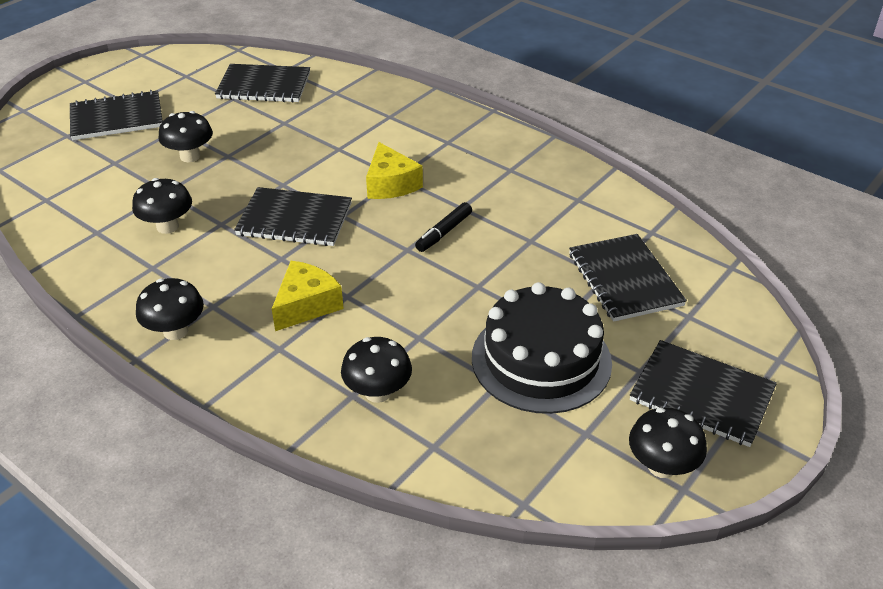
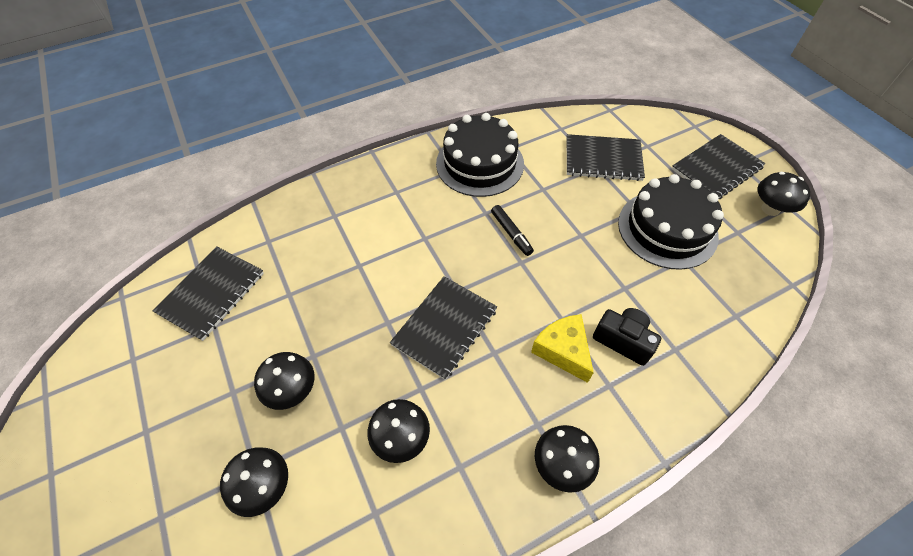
camera: 65 degrees left, 15 degrees up
black notebook [70,90,163,140] -> none
black mushroom [341,337,412,403] -> black mushroom moved to [220,448,288,517]
yellow cheese [366,142,423,199] -> none
none -> black cake [436,113,524,197]
none -> black camera [593,308,661,366]

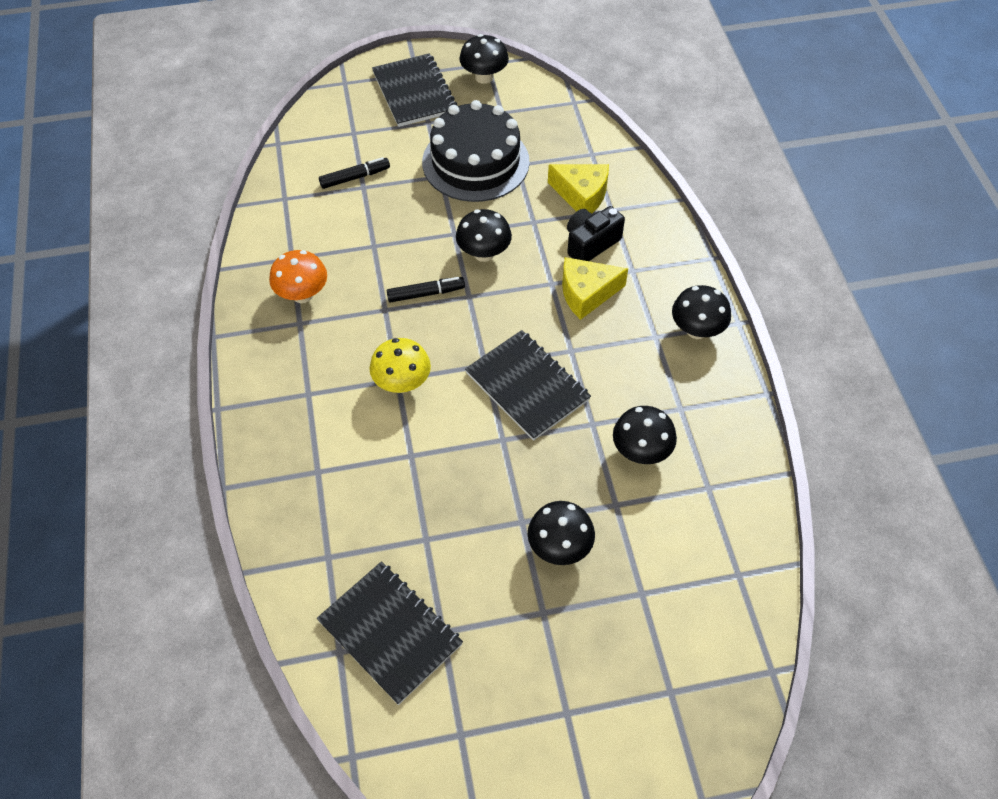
camera: 75 degrees left, 0 degrees up
black mushroom [220,448,288,517] -> black mushroom moved to [456,209,512,262]
black cake [436,113,524,197] -> orange mushroom [269,250,327,303]
black notebook [567,134,645,181] -> black marker [319,157,390,189]
none -> yellow mushroom [370,338,431,393]
none -> yellow cheese [548,164,609,214]

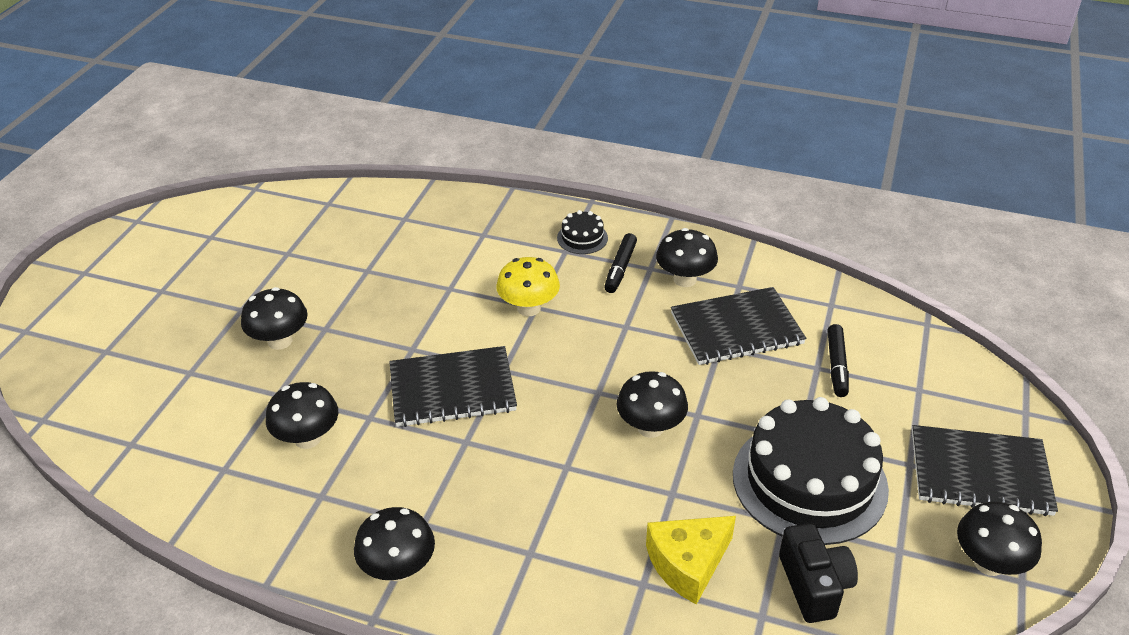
camera: 120 degrees right, 15 degrees down
orange mushroom [269,250,327,303] -> black mushroom [656,228,718,287]
black notebook [317,561,463,705] -> black notebook moved to [671,287,806,365]
black marker [387,277,465,303] -> black marker moved to [604,233,637,293]
yellow cheese [562,257,628,320] -> none
black camera [567,206,625,261] -> black camera moved to [779,523,858,623]
none -> black cake [557,210,608,254]

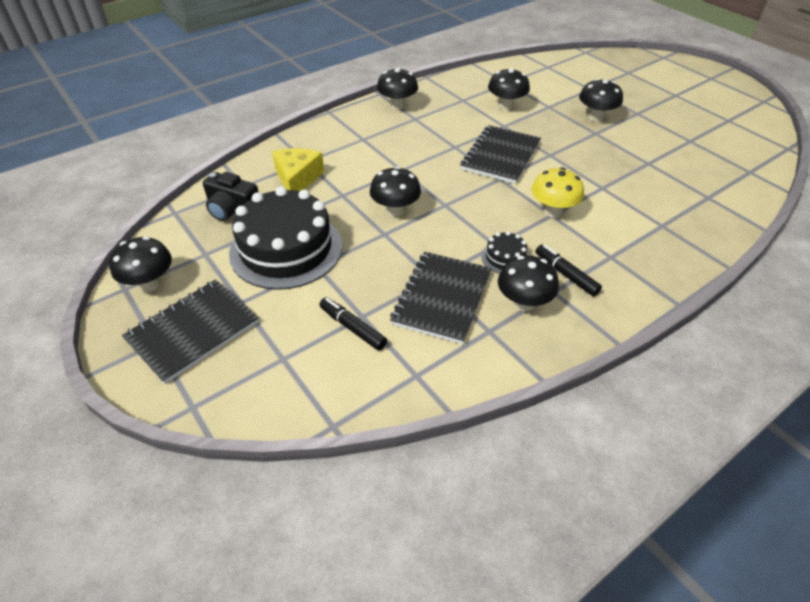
camera: 125 degrees right, 5 degrees up
black cake [557,210,608,254] -> black cake moved to [481,231,529,274]

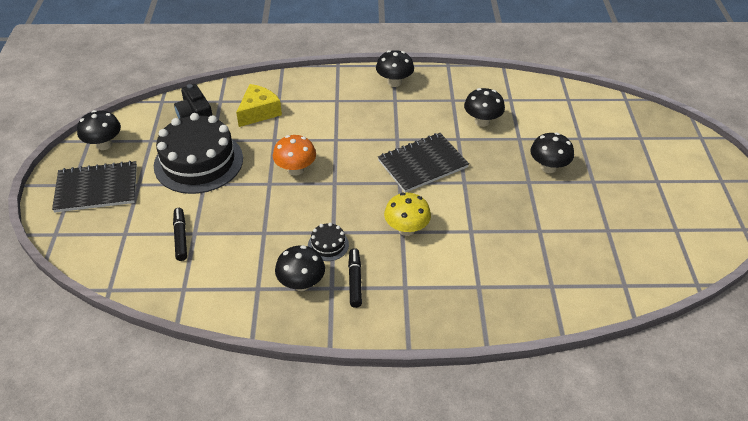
camera: 35 degrees right, 0 degrees up
black mushroom [370,166,421,217] -> orange mushroom [273,135,316,176]
black notebook [390,252,492,344] -> none

